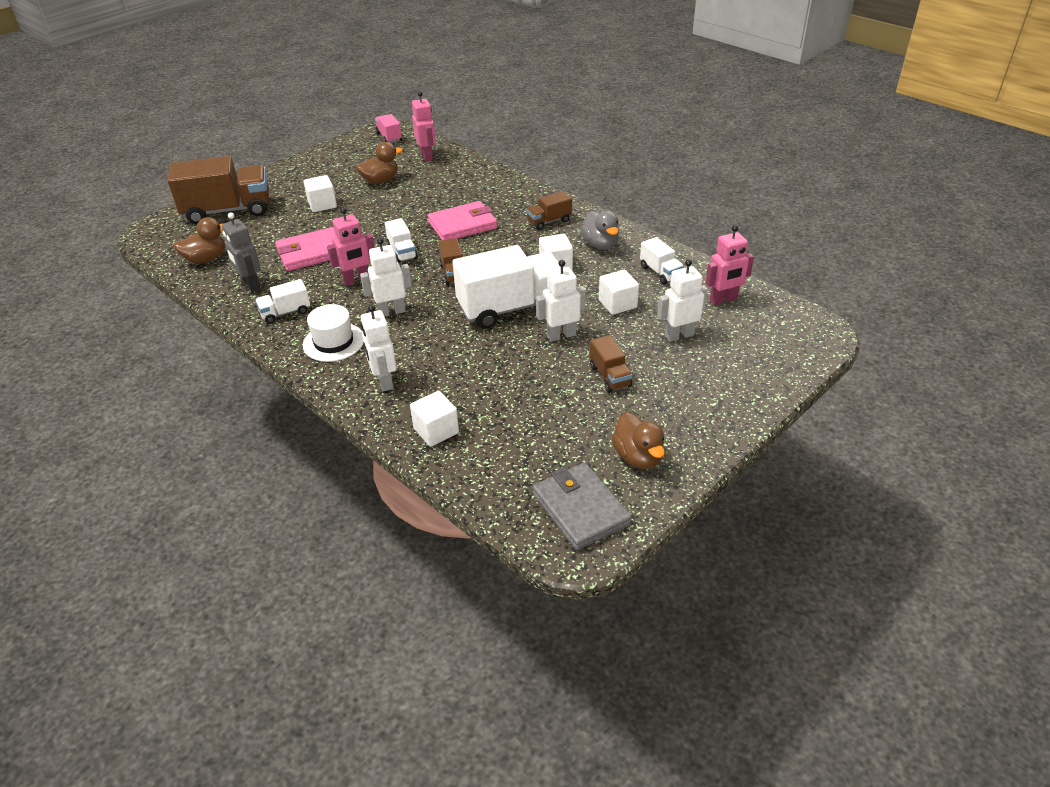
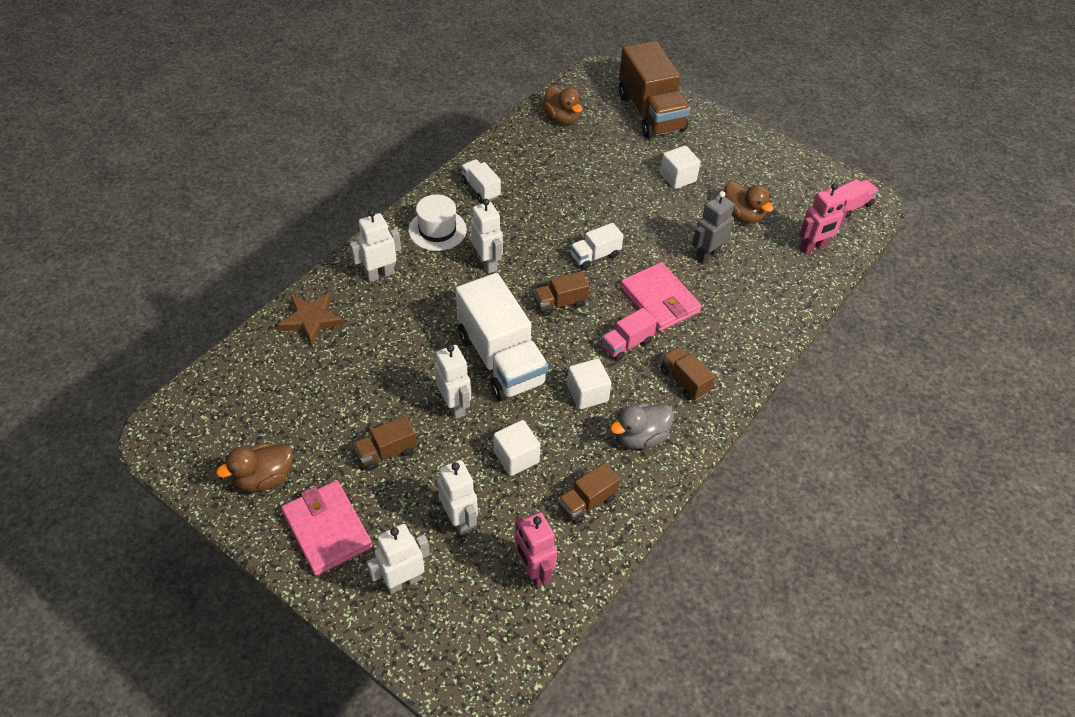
camera: 80 degrees right, 10 degrees up
grey robot [222,212,261,292] -> grey robot moved to [692,191,734,264]
pink wallet [275,227,336,271] -> pink wallet moved to [281,480,372,576]
pink robot [327,207,375,286] -> none
white cube [410,391,459,447] -> brown star [277,292,344,346]
grey wallet [532,462,632,550] -> none
white truck [640,237,684,284] -> brown truck [558,462,620,524]
none -> white robot [366,524,430,594]
none -> pink truck [601,308,657,361]

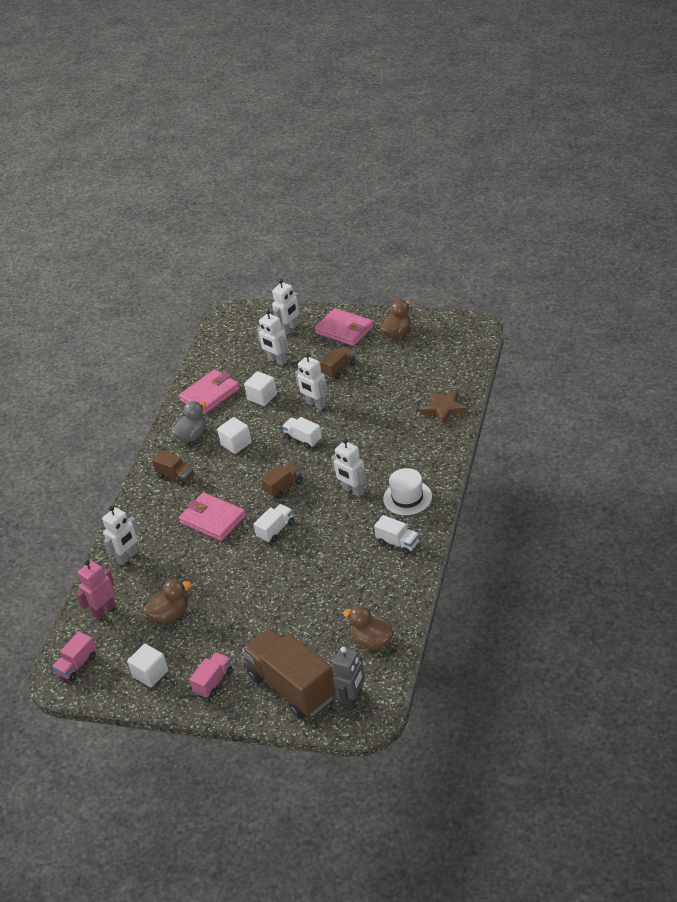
camera: 165 degrees right, 10 degrees down
white robot [350,210,401,282] -> white robot moved to [102,506,139,565]
white truck [456,273,549,401] -> white truck [282,417,322,449], size x0.47
pink robot [515,512,557,587] -> none
brown truck [558,462,620,524] -> pink wallet [179,369,240,415]
pink truck [601,308,657,361] -> pink truck moved to [189,652,233,698]
white cube [660,145,701,189] -> white cube moved to [127,644,169,687]
grey robot [692,191,734,264] -> grey robot moved to [333,647,365,710]
brown duck [724,181,774,223] -> brown duck turned 120 degrees clockwise [143,579,192,623]

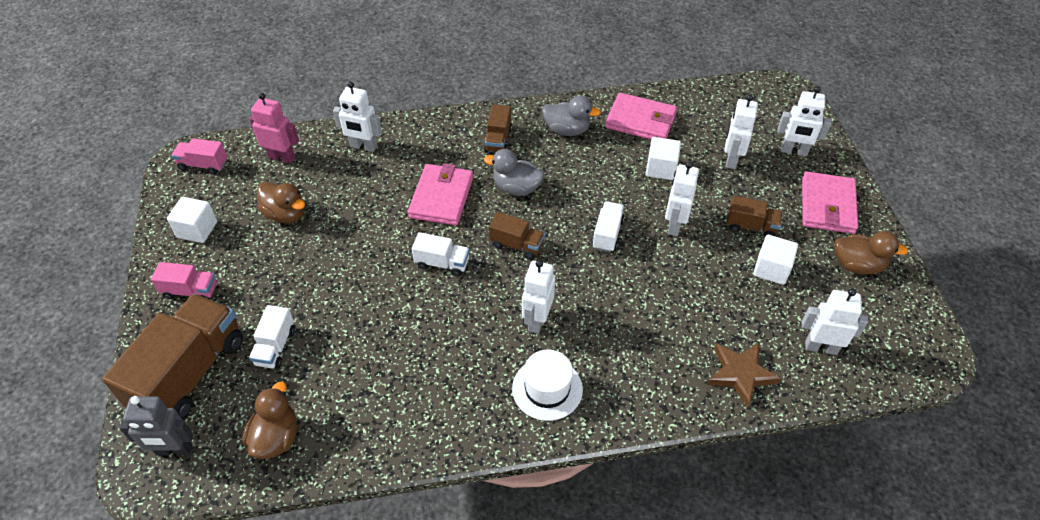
camera: 60 degrees right, 10 degrees up
white cube [217,417,252,454] -> white cube moved to [753,235,798,285]
white truck [374,515,419,555] -> white truck moved to [249,305,295,369]
none -> grey duck [484,149,544,196]
none -> white robot [802,288,868,355]

